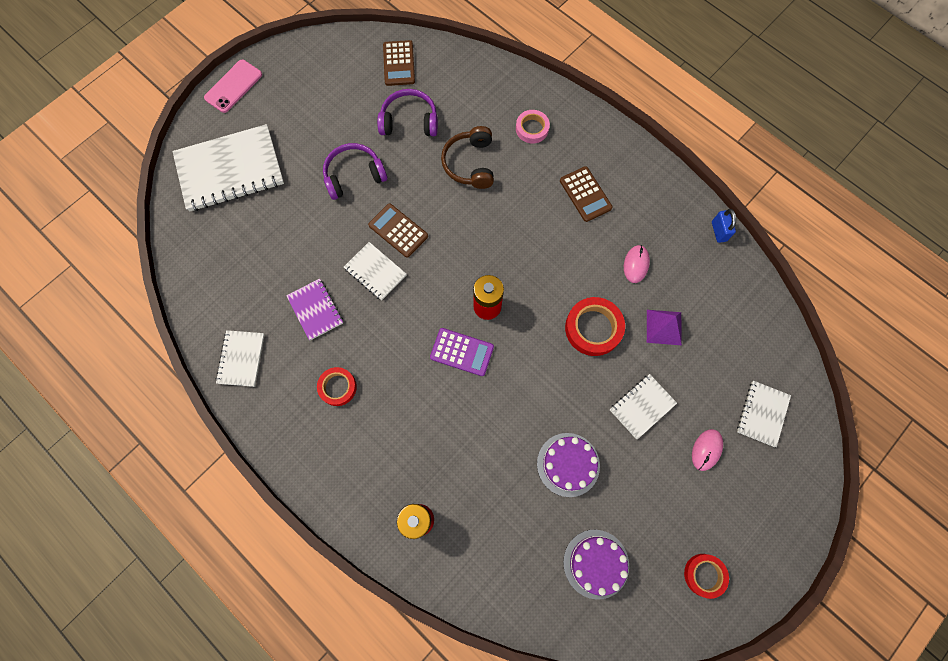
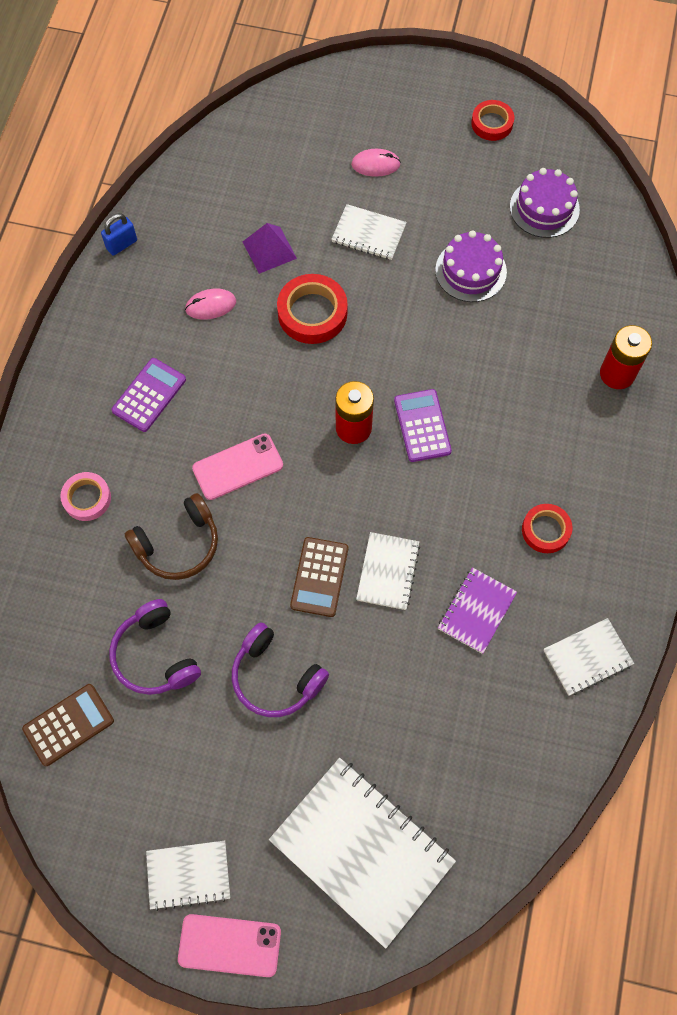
camera: 120 degrees left, 5 degrees down
brown calculator [560,166,613,222] -> purple calculator [111,358,186,432]
white notebook [737,381,791,447] -> white notebook moved to [146,840,230,911]
none -> pink phone [192,434,283,500]

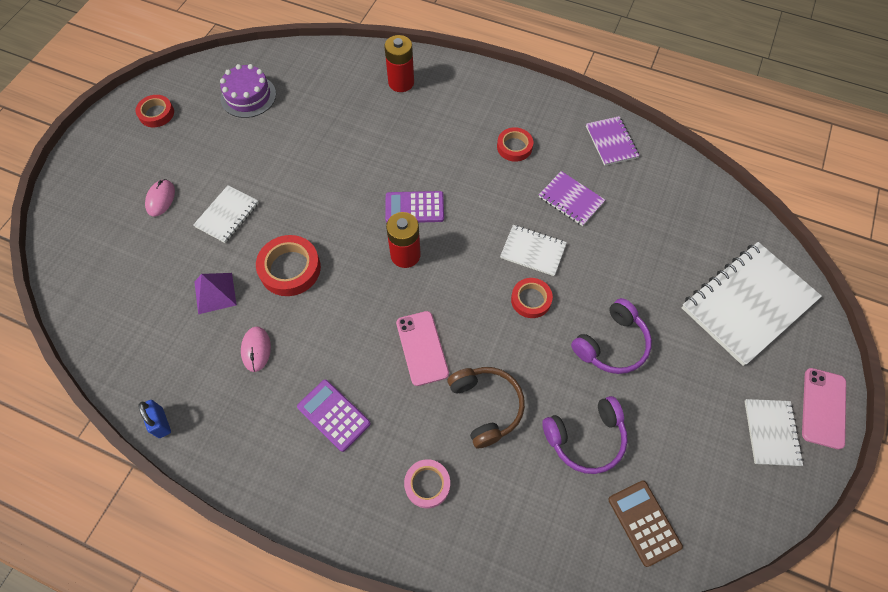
camera: 80 degrees left, 5 degrees down
brown calculator [290,537,348,617] -> red tape [511,278,553,318]
purple cake [435,230,507,302] -> none
white notebook [544,618,634,696] -> purple notebook [586,116,640,166]

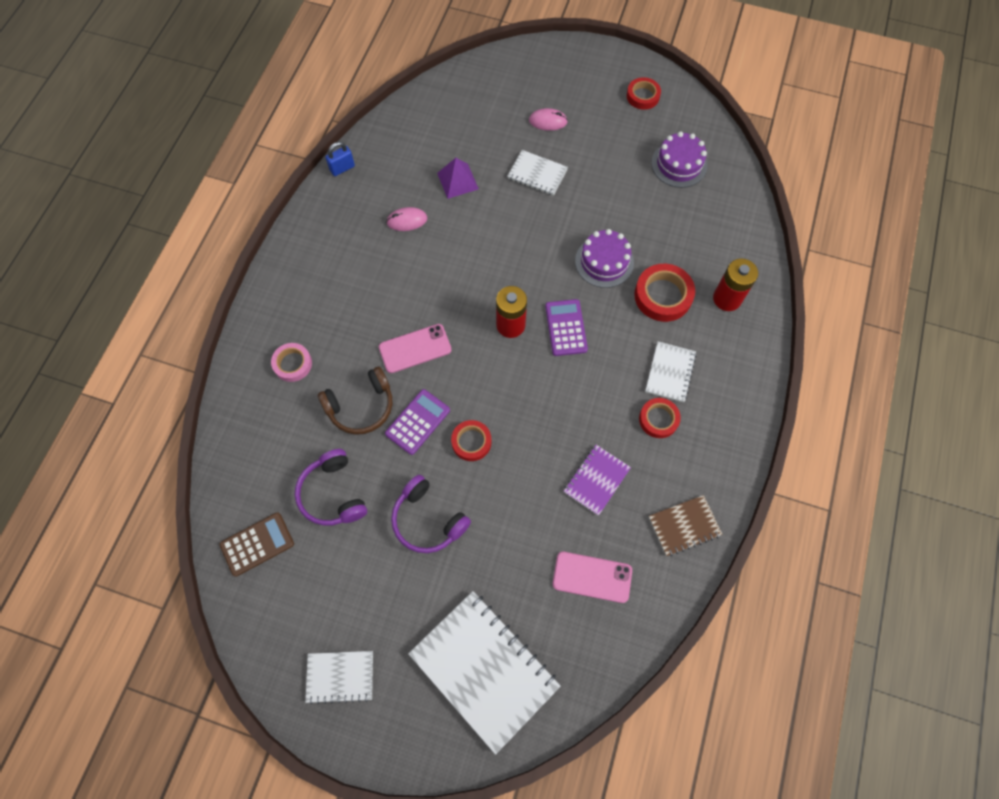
camera: 85 degrees right, 5 degrees up
red tape [256,235,321,296] -> red tape moved to [634,264,695,322]
purple calculator [297,380,371,452] -> purple calculator moved to [385,389,450,455]
white notebook [500,225,567,276] -> white notebook moved to [645,341,696,403]
purple notebook [586,116,640,166] -> brown notebook [649,495,723,556]
pink phone [802,368,846,449] -> pink phone moved to [553,552,632,603]
none -> purple cake [575,229,634,288]

